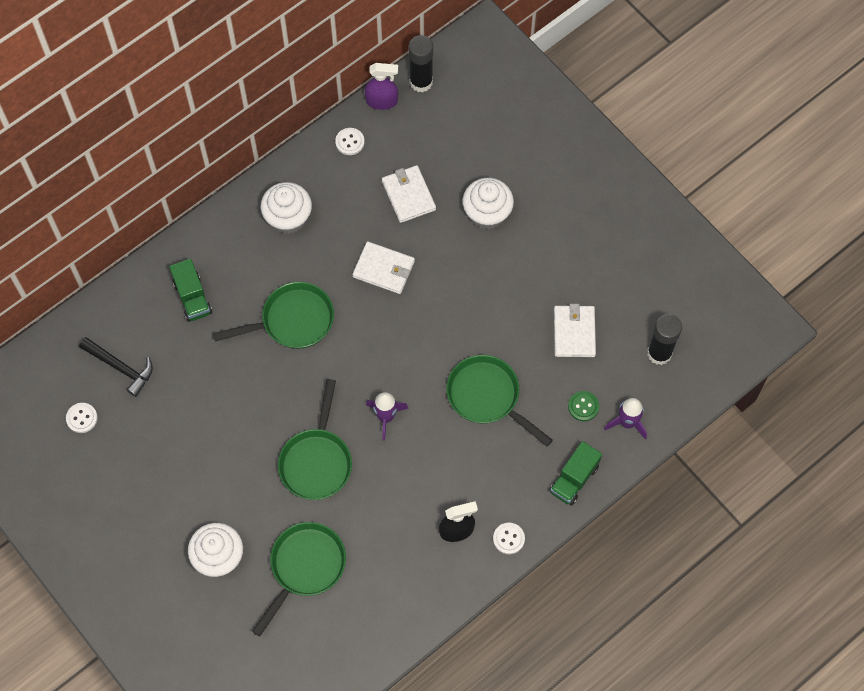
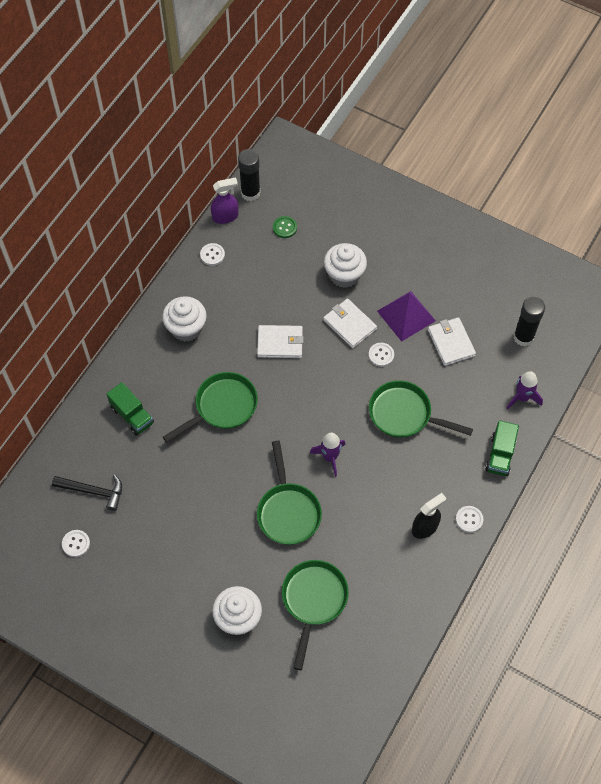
camera: 20 degrees left, 5 degrees down
white wallet [382,165,436,223] -> white wallet moved to [323,299,377,348]
green button [568,391,599,421] -> green button moved to [273,216,297,238]
none -> white button [368,343,394,367]
none -> purple pyramid [377,291,436,342]

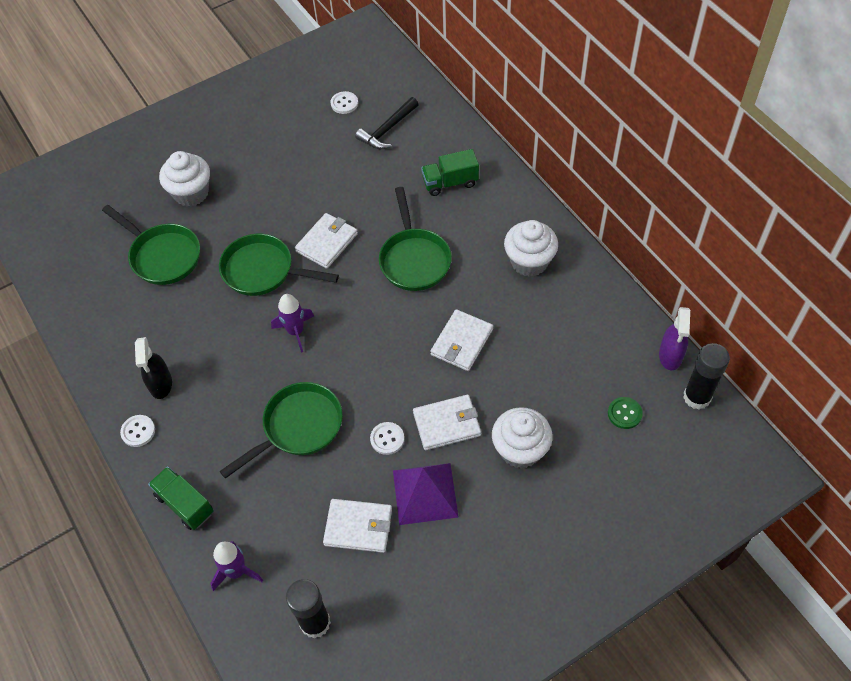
camera: 120 degrees right, 5 degrees down
white button [200,243,225,266] -> none
none -> white wallet [295,213,358,269]

